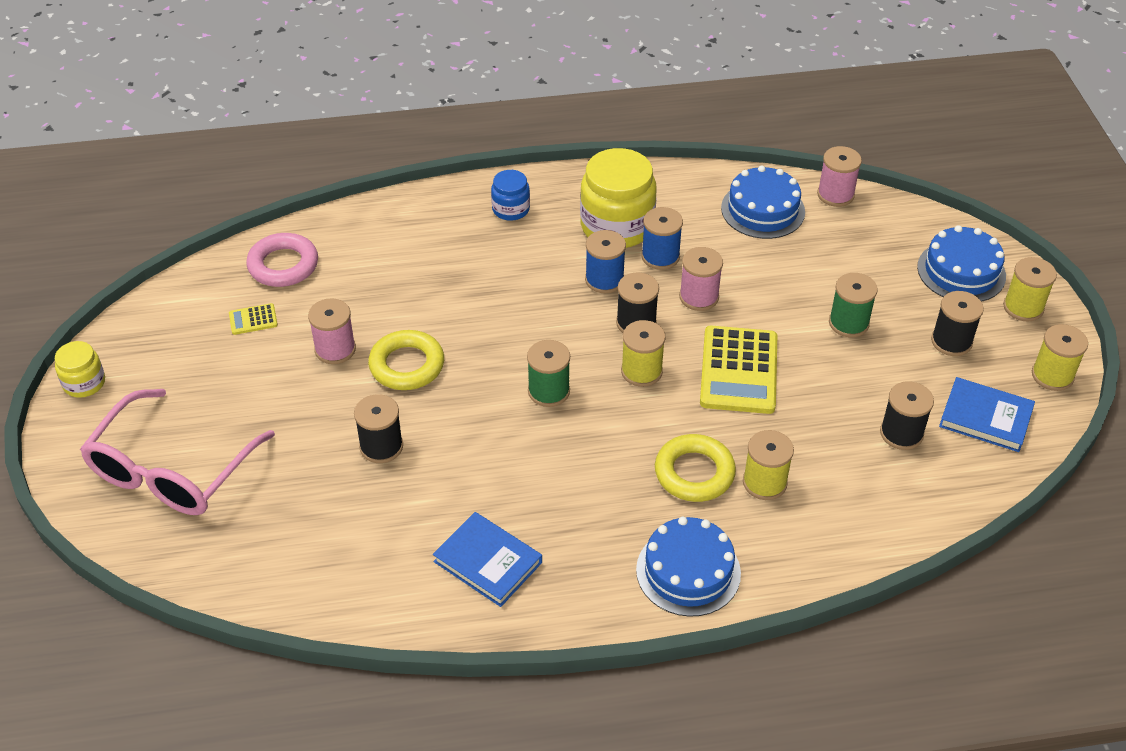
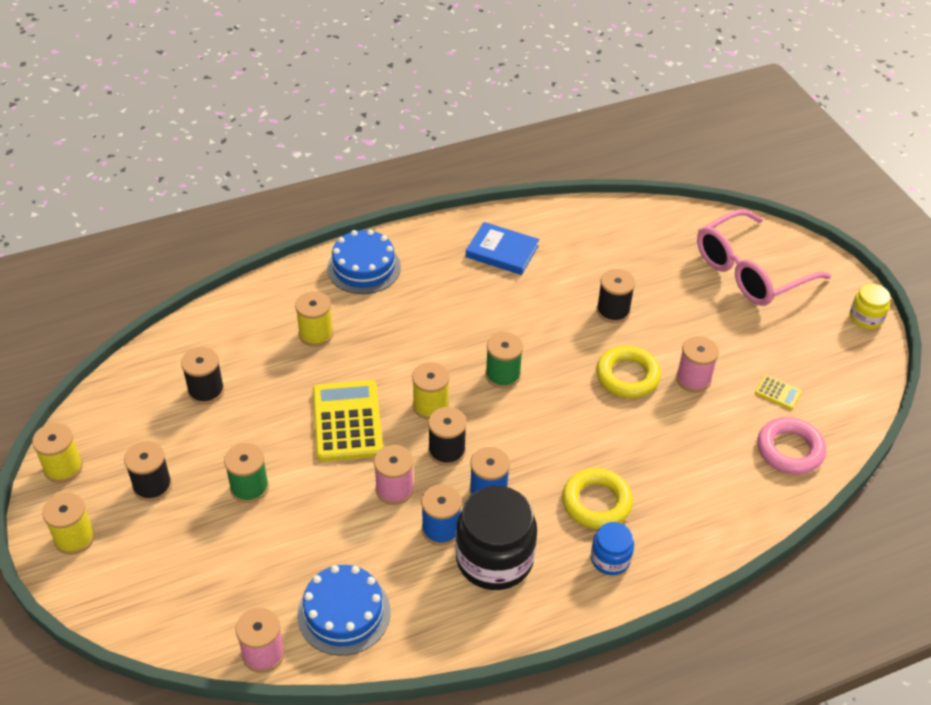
camera: 165 degrees right, 0 degrees up
pink glasses [80,389,275,515] -> pink glasses turned 135 degrees counterclockwise [697,209,831,306]
yellow calculator [229,303,278,335] -> yellow calculator turned 60 degrees clockwise [755,375,802,410]
yellow jar [580,148,657,248] -> black jar [456,486,537,590]
yellow ring [655,434,736,502] -> yellow ring moved to [562,468,633,529]
blue cake [917,225,1006,302] -> none
blue book [939,377,1035,452] -> none

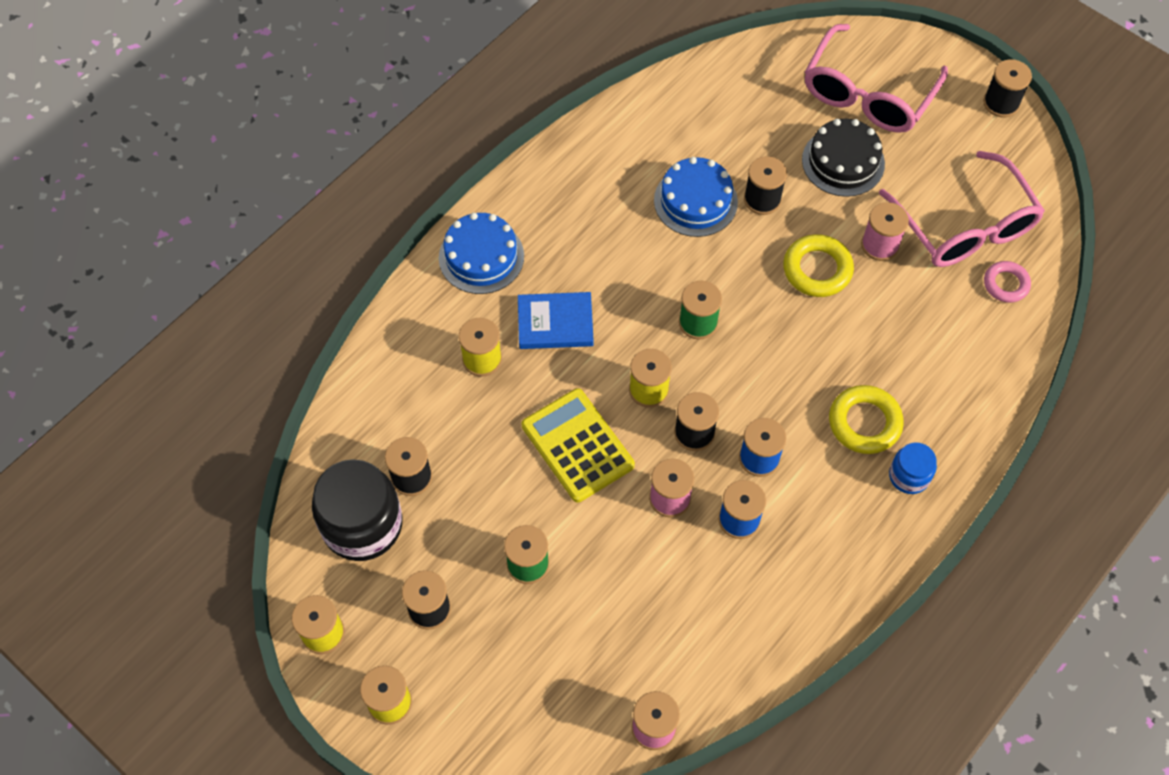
camera: 25 degrees left, 15 degrees up
blue cake [297,565,390,656] -> blue cake moved to [654,157,738,237]
black jar [456,486,537,590] -> black jar moved to [312,459,402,561]
blue book [466,222,539,275] -> blue book moved to [518,292,594,349]
yellow calculator [755,375,802,410] -> pink glasses [879,151,1045,267]
pink ring [757,417,826,475] -> pink ring [984,261,1031,303], size x0.66
yellow jar [850,284,891,329] -> black spool [983,59,1032,117]
none -> black cake [802,119,885,197]

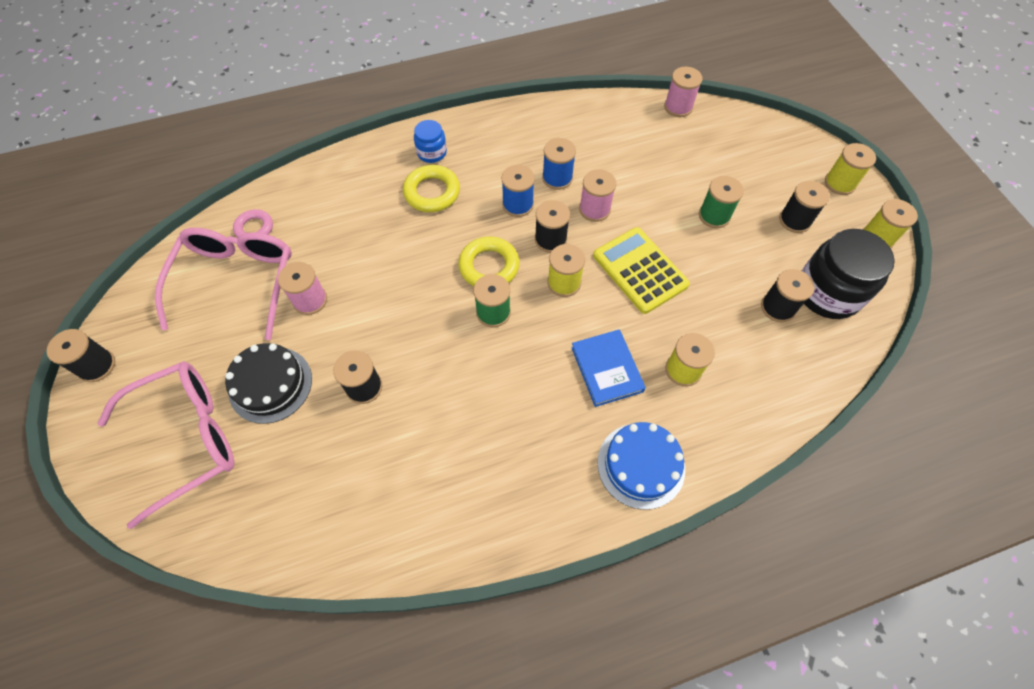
camera: 150 degrees left, 0 degrees up
blue book [518,292,594,349] -> blue book turned 45 degrees clockwise [571,329,646,407]
yellow calculator [522,388,635,502] -> yellow calculator turned 150 degrees clockwise [593,227,690,314]
blue cake [654,157,738,237] -> none
yellow ring [783,234,854,297] -> yellow ring moved to [458,236,520,286]

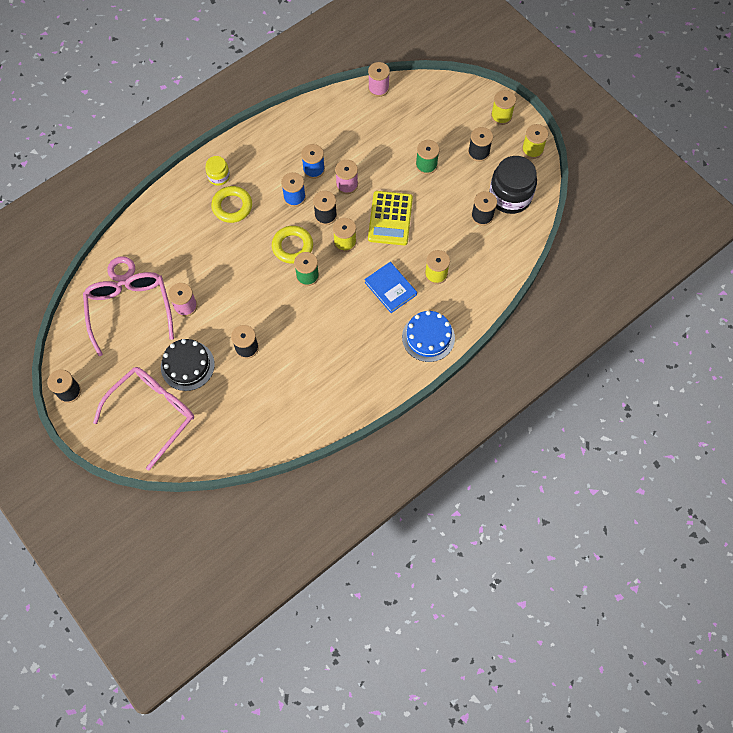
camera: 20 degrees left, 5 degrees up
blue jar [414,120,447,163] -> yellow jar [205,156,230,186]
yellow calculator [593,227,690,314] -> yellow calculator turned 120 degrees counterclockwise [368,191,413,245]

